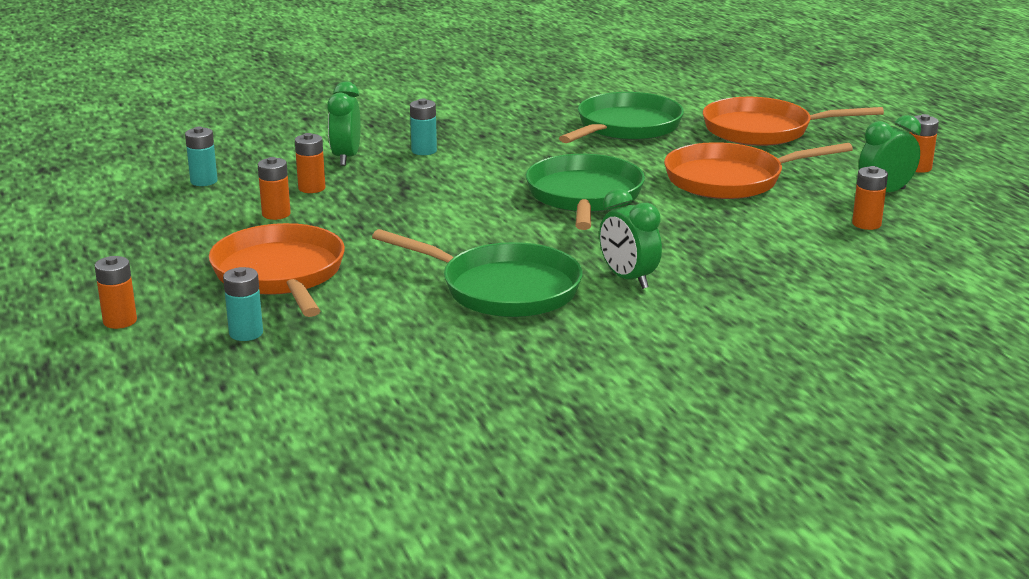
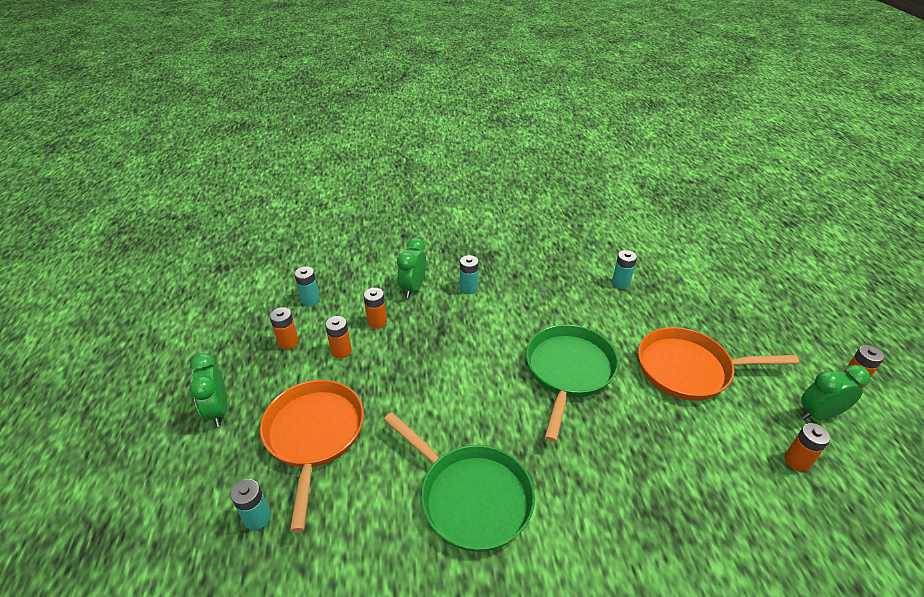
camera: 15 degrees right, 15 degrees up
orange battery [95,256,137,329] -> orange battery moved to [270,307,299,350]
green pan [559,92,684,143] -> turquoise battery [612,250,637,289]
green clock [599,189,662,289] -> green clock moved to [190,353,227,427]
orange pan [703,97,884,146] -> none

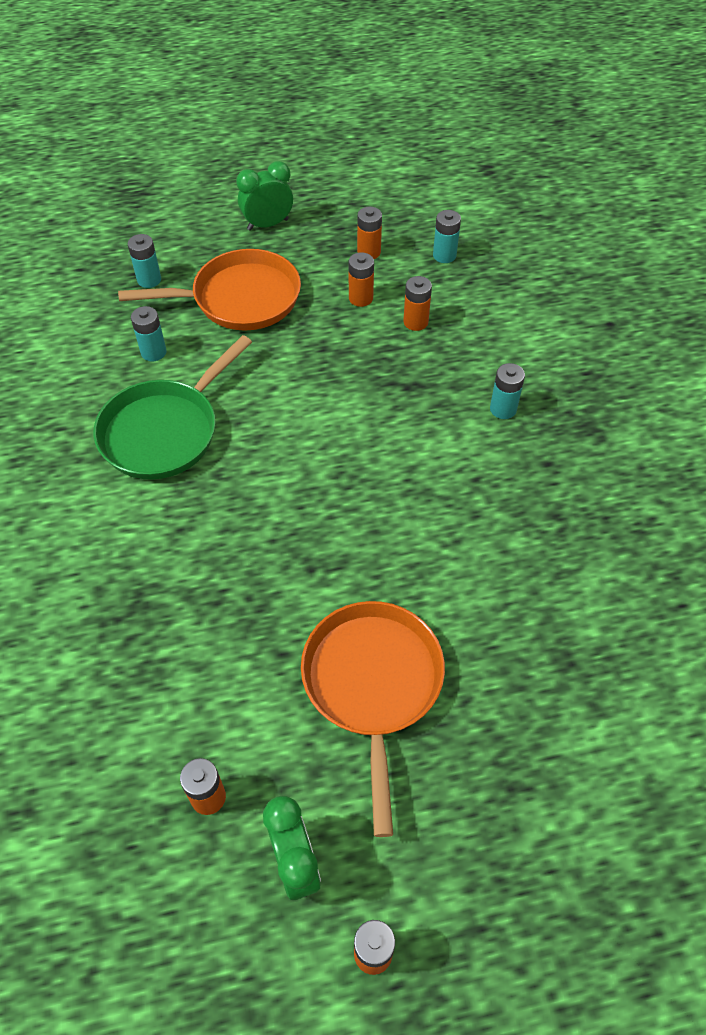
camera: 85 degrees right, 15 degrees up
green clock [397,238,427,298] -> none
green pan [526,324,619,442] -> none
turquoise battery [612,250,637,289] -> turquoise battery moved to [131,306,167,361]

